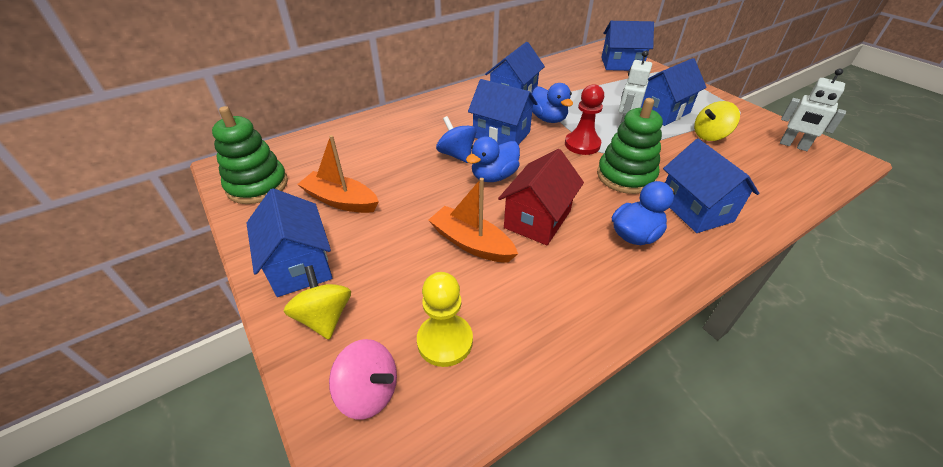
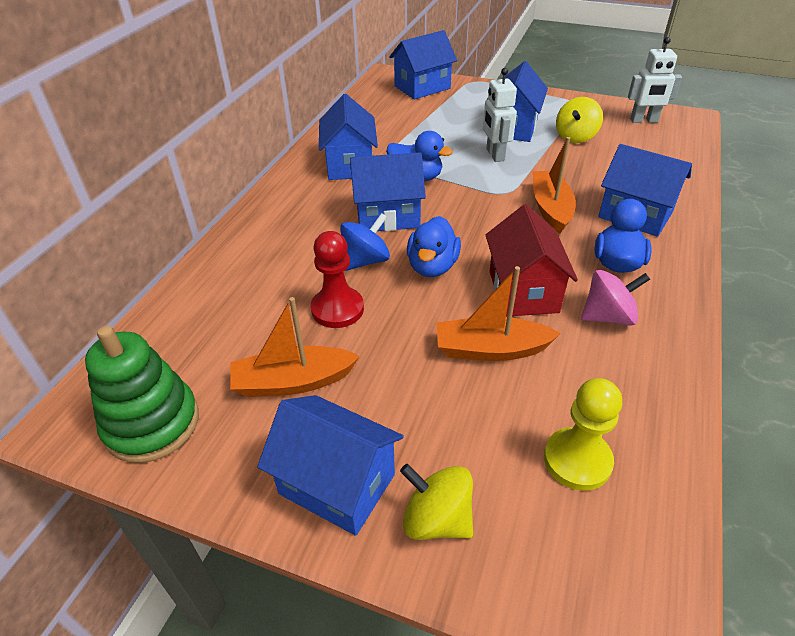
camera: 35 degrees left, 0 degrees up
pink spinning top [329,339,397,420] -> pink spinning top moved to [581,270,650,326]
blue spinning top [436,116,476,163] -> blue spinning top turned 120 degrees clockwise [340,213,390,271]
red pawn [565,84,604,155] -> red pawn moved to [311,231,364,328]
green stacking toy [597,98,663,194] -> orange boat [533,137,576,234]

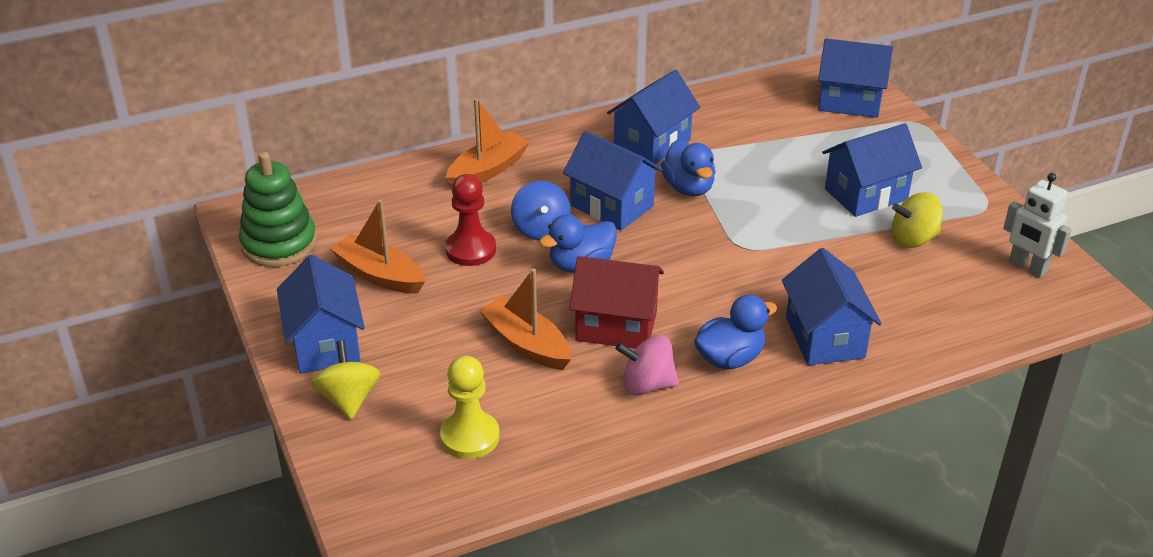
camera: 45 degrees right, 5 degrees down
blue spinning top [340,213,390,271] -> blue spinning top turned 75 degrees clockwise [511,181,570,240]
white robot [483,68,517,162] -> none
red house [486,204,578,317] -> red house turned 60 degrees clockwise [570,256,664,349]
orange boat [533,137,576,234] -> orange boat moved to [446,98,530,185]
pink spinning top [581,270,650,326] -> pink spinning top turned 150 degrees clockwise [616,335,679,396]

